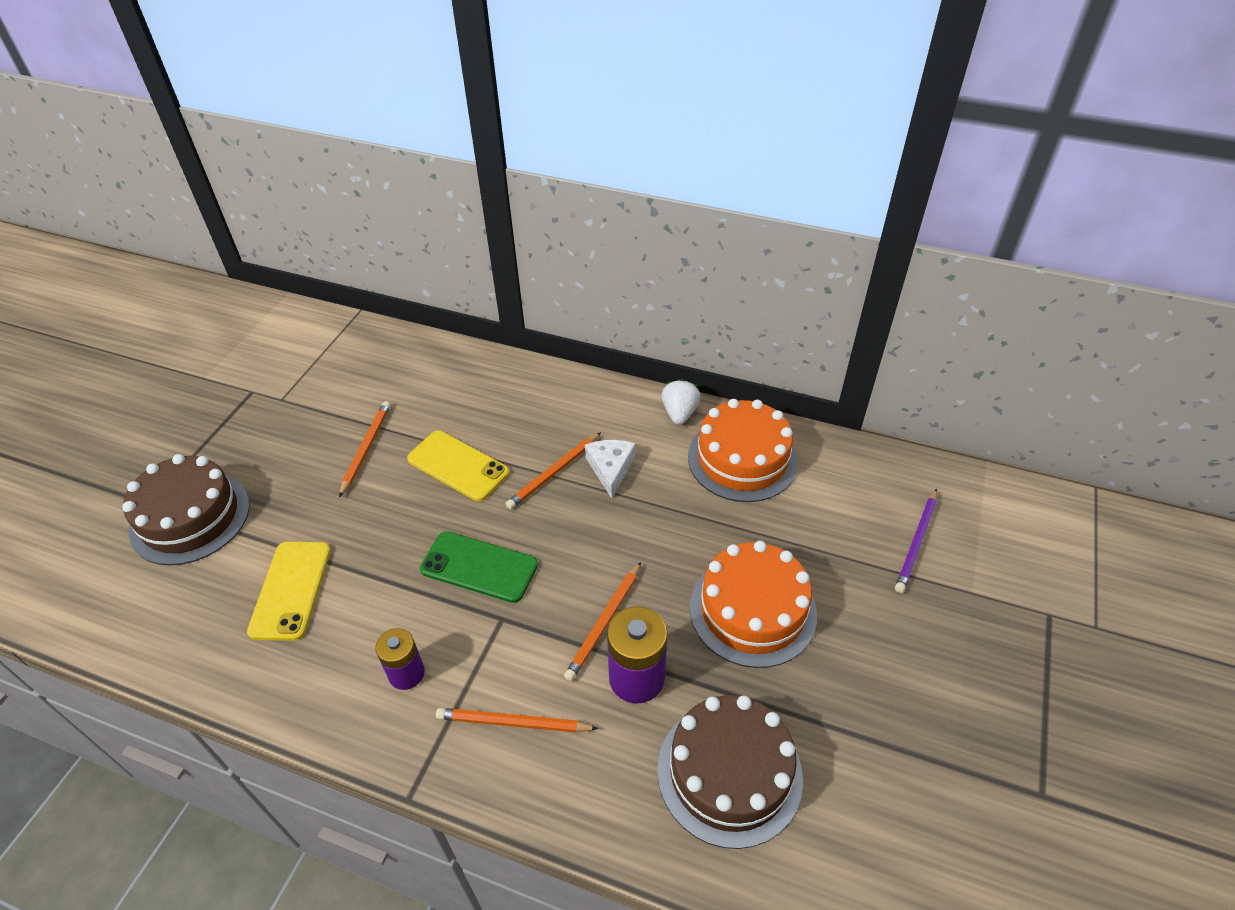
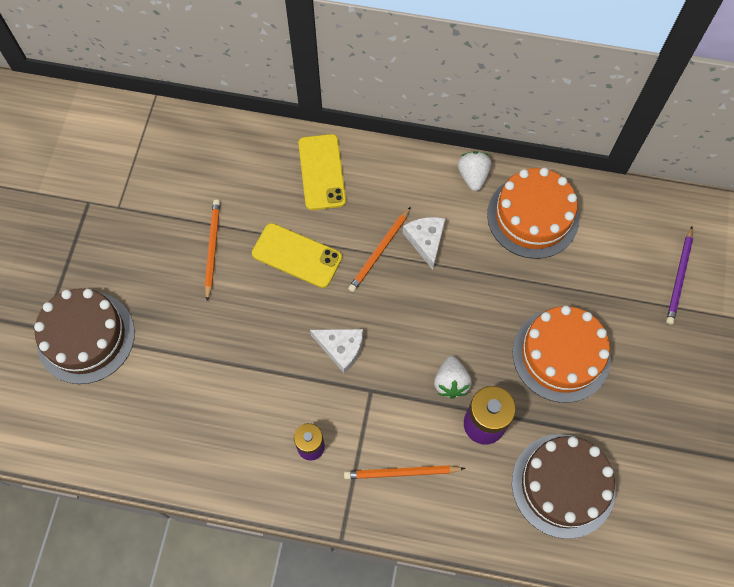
camera: 10 degrees left, 20 degrees up
yellow phone [247,542,331,641] -> yellow phone moved to [298,134,346,210]
green phone [420,531,538,603] -> white cheese [310,329,363,374]
orange pencil [564,562,641,681] -> white strawberry [434,356,472,399]

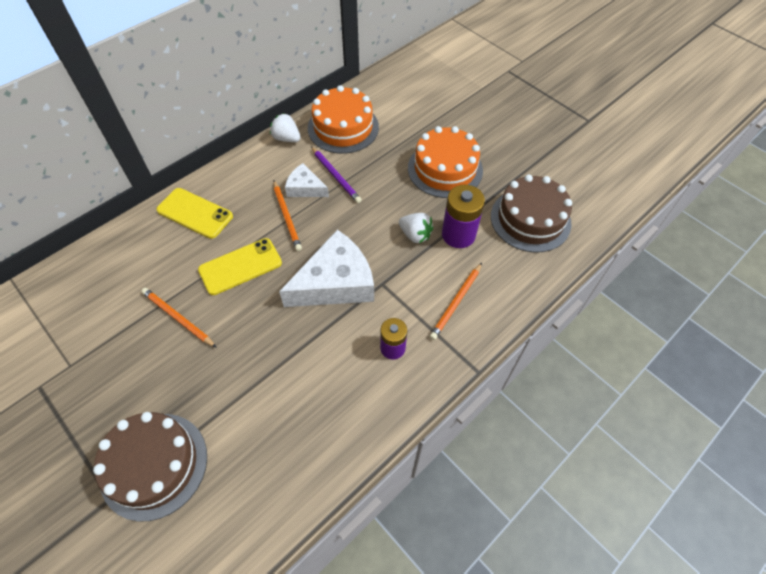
camera: 55 degrees left, 10 degrees down
white cheese [310,329,363,374] -> white cheese [279,230,374,307], size x1.89
purple pencil [666,227,693,325] -> purple pencil moved to [311,147,362,203]

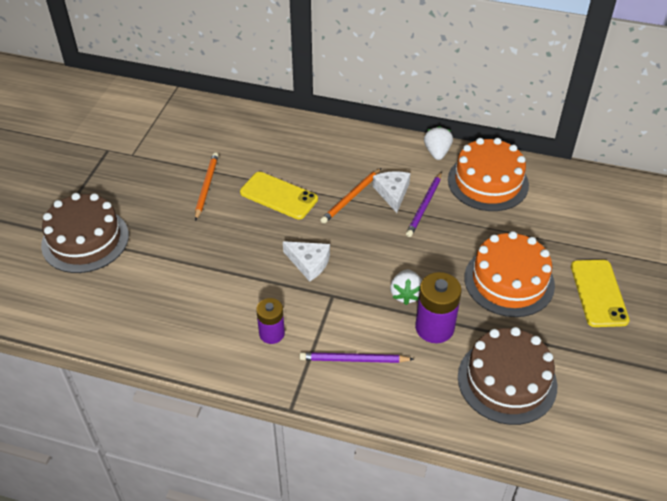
camera: 60 degrees right, 10 degrees down
yellow phone [156,188,233,239] -> yellow phone moved to [571,260,630,327]
white cheese [279,230,374,307] -> white cheese [283,241,330,282], size x0.53
orange pencil [429,263,482,340] -> purple pencil [300,352,414,363]

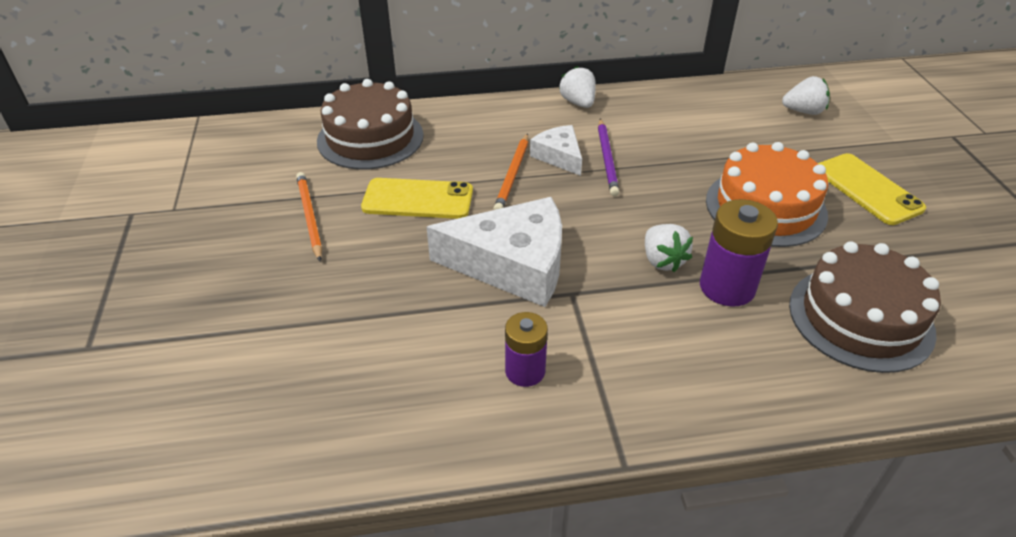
camera: 25 degrees left, 5 degrees down
brown cake [41,193,129,273] -> brown cake moved to [317,79,424,170]
white cheese [283,241,330,282] -> white cheese [427,197,562,307], size x1.89
purple pencil [300,352,414,363] -> none
orange cake [448,138,529,211] -> none
none -> white strawberry [782,76,830,115]

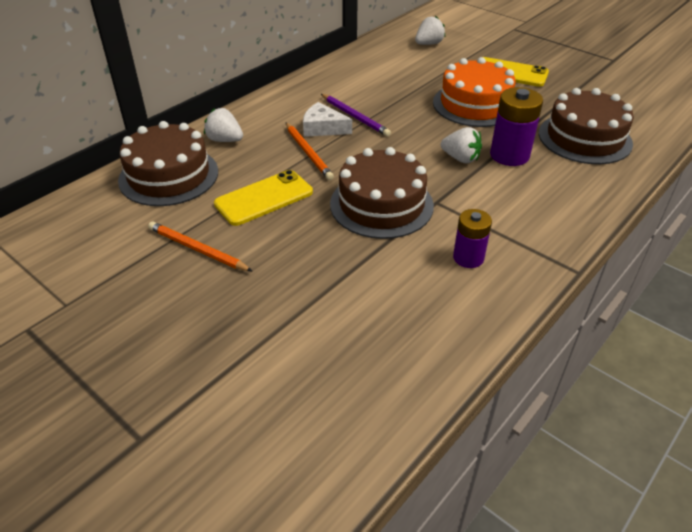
camera: 40 degrees left, 0 degrees up
white cheese [427,197,562,307] -> brown cake [330,147,434,239]
white strawberry [559,66,596,108] -> white strawberry moved to [204,108,243,142]

